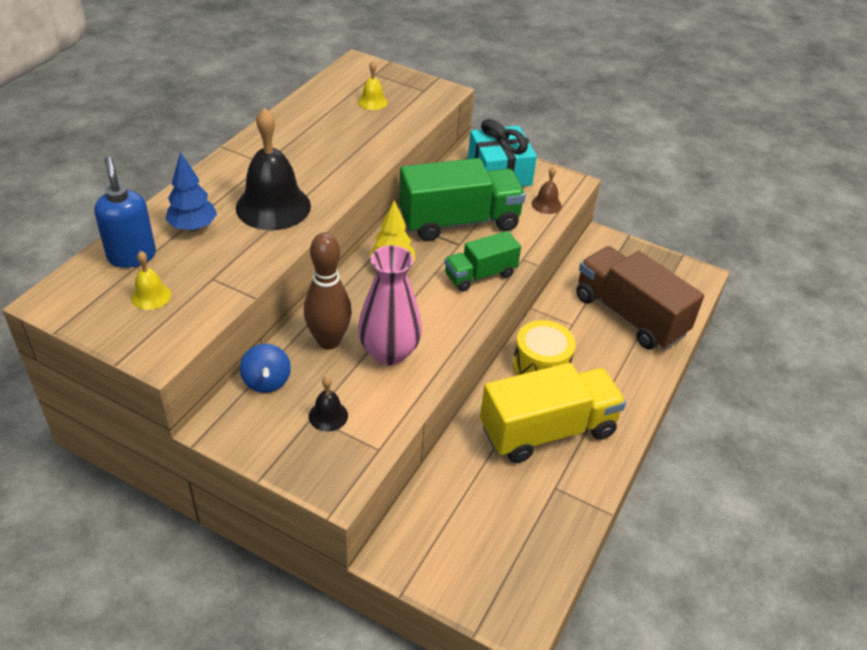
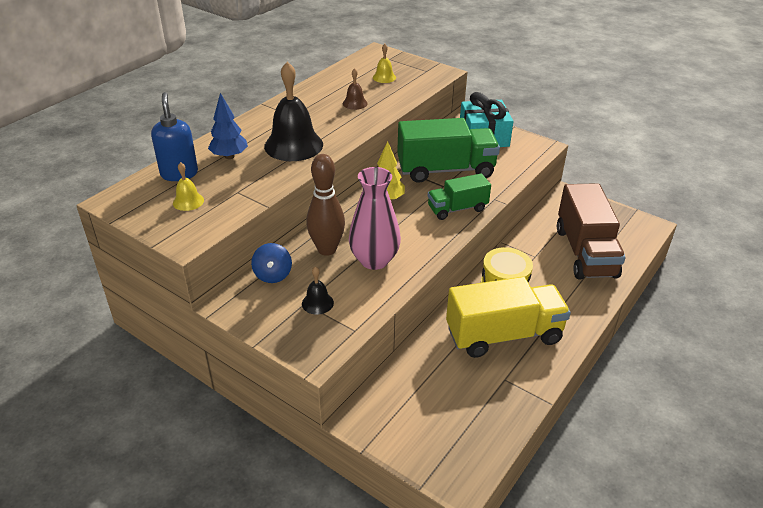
camera: 10 degrees right, 5 degrees down
brown bell [532,166,562,214] -> brown bell moved to [343,68,368,110]
brown truck [576,246,704,349] -> brown truck turned 150 degrees counterclockwise [557,183,626,280]

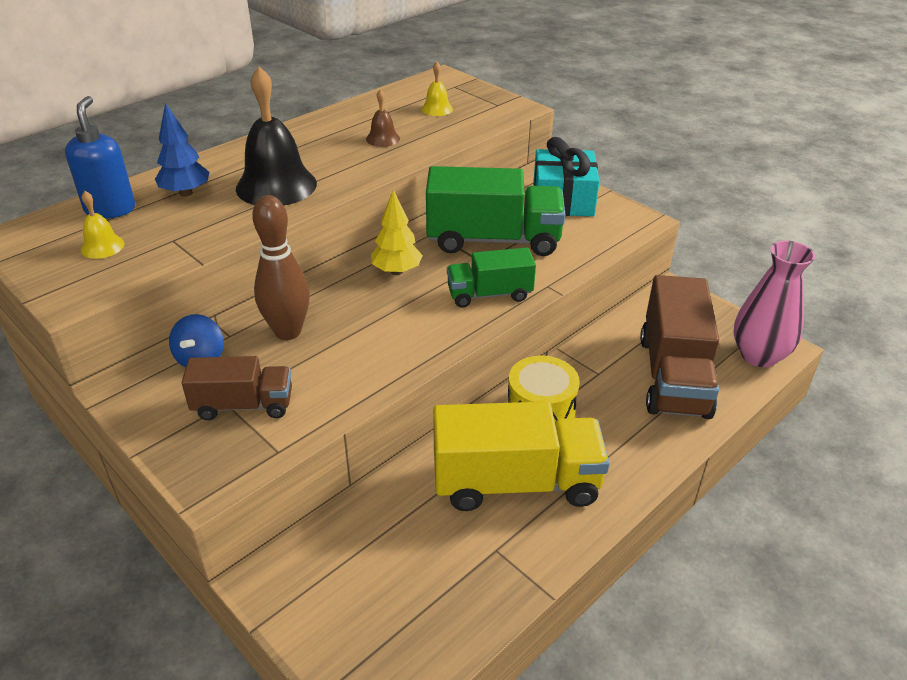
camera: 10 degrees right, 0 degrees up
black bell [302,266,334,315] -> brown truck [182,356,292,420]
pink vase [349,167,401,270] -> pink vase moved to [734,241,815,367]

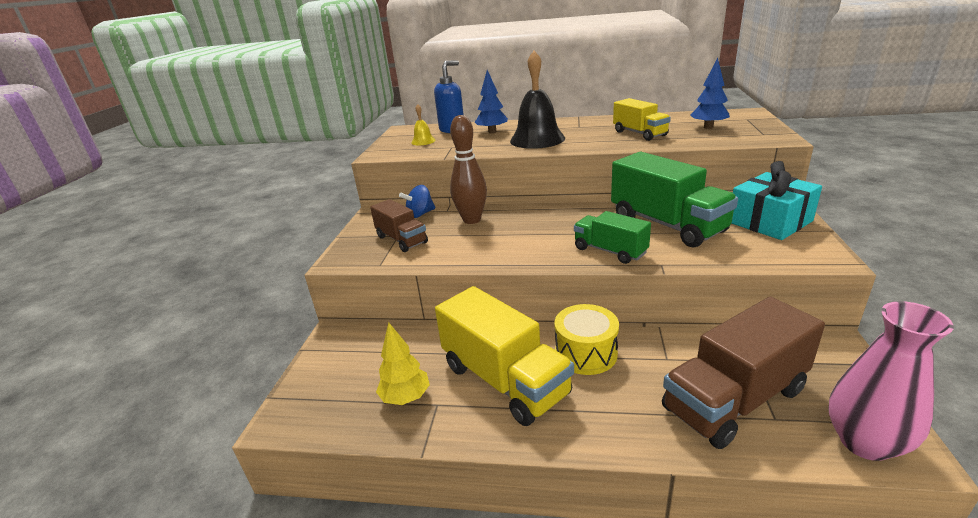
camera: 55 degrees right, 10 degrees down
brown bell [366,89,400,147] -> yellow truck [613,98,671,141]
yellow tree [371,190,423,275] -> yellow tree moved to [376,322,430,405]
yellow bell [421,62,453,116] -> blue tree [690,58,730,129]

